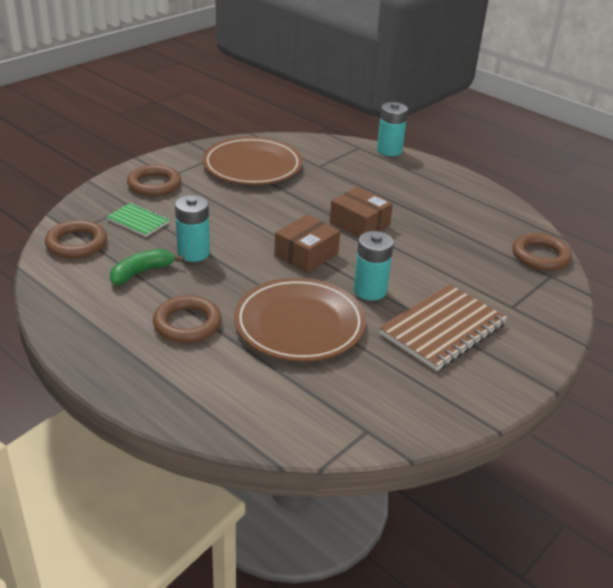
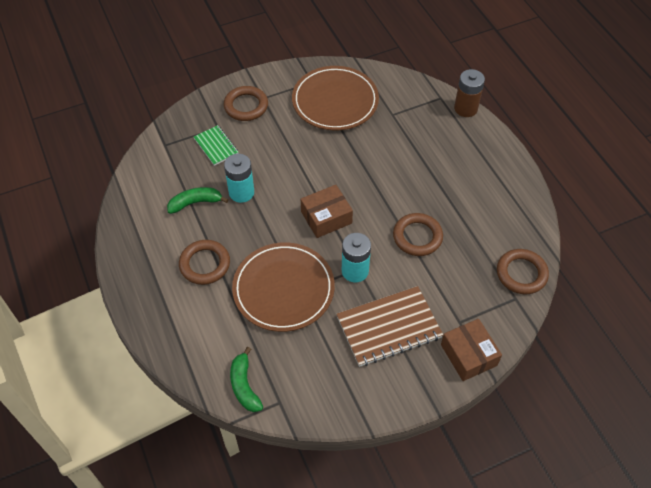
camera: 25 degrees right, 20 degrees up
brown ring [45,220,107,258] -> brown ring moved to [393,213,443,256]
brown box [330,187,393,237] -> brown box moved to [441,319,502,381]
turquoise battery [377,102,408,156] -> brown battery [454,69,485,117]
none -> green banana [230,347,263,412]

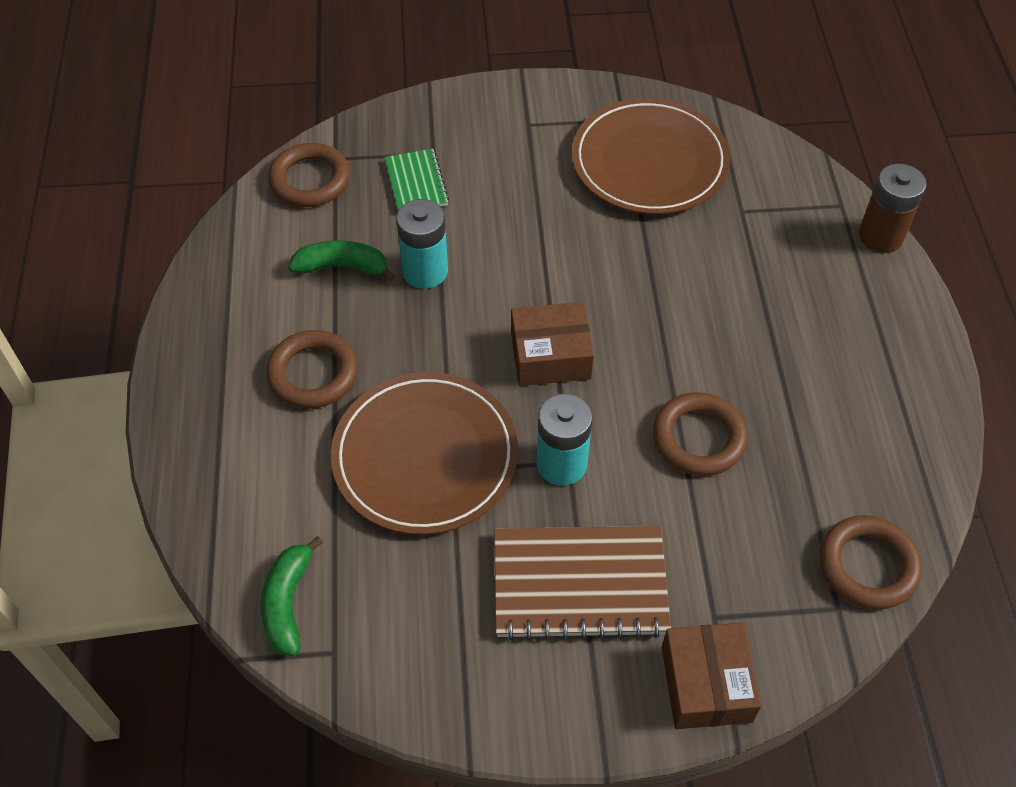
camera: 20 degrees right, 0 degrees up
brown ring [224,86,268,121] -> brown ring moved to [268,143,350,207]

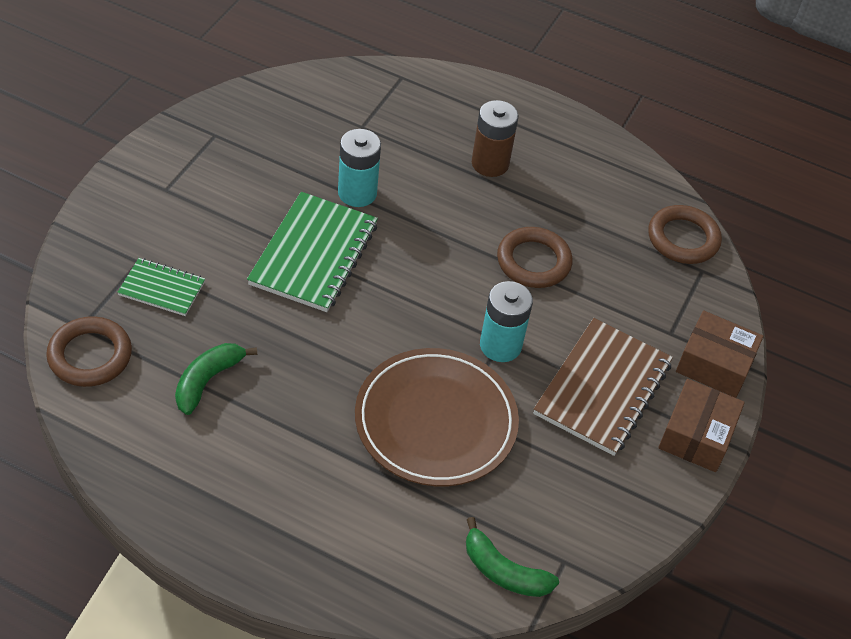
camera: 65 degrees left, 5 degrees down
brown ring [266,330,358,409] -> none
turquoise battery [396,199,448,289] -> turquoise battery moved to [338,129,381,207]
brown box [511,302,594,386] -> brown box moved to [658,379,745,472]
brown plate [572,98,730,214] -> none
brown battery [859,164,926,253] -> brown battery moved to [472,100,518,177]
none -> green notebook [247,192,378,312]

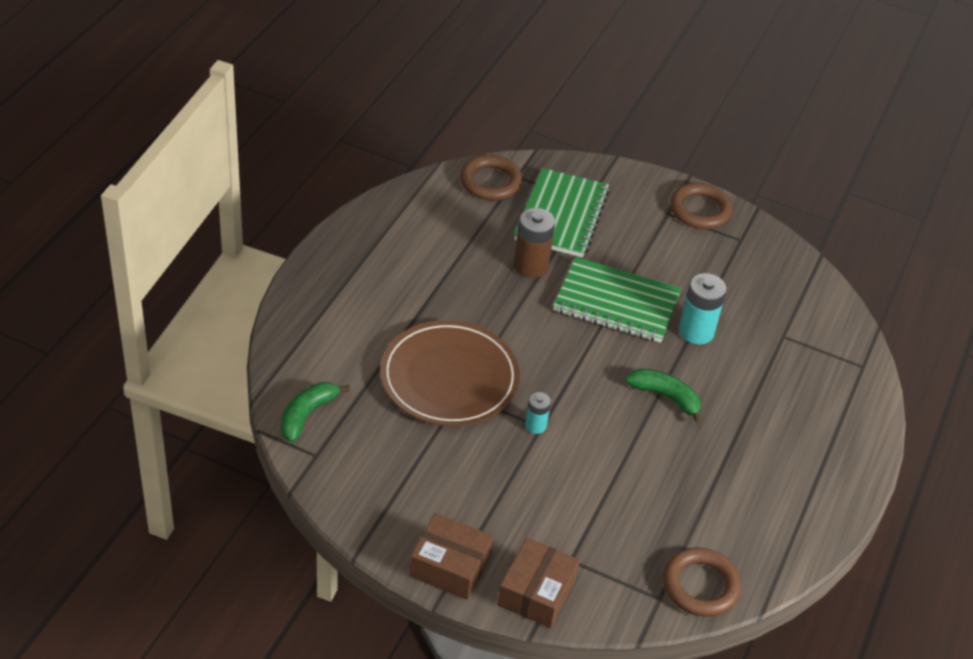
camera: 90 degrees right, 5 degrees down
green notebook [117,258,205,316] -> green notebook [514,168,610,258], size x1.83
green banana [175,343,257,415] -> green banana moved to [625,369,702,424]
brown battery [472,100,518,177] -> brown battery moved to [514,208,555,278]
turquoise battery [480,281,533,362] -> turquoise battery [525,392,551,434], size x0.56
brown ring [497,227,573,288] -> brown ring moved to [670,183,733,229]
brown notebook [534,318,673,456] -> none

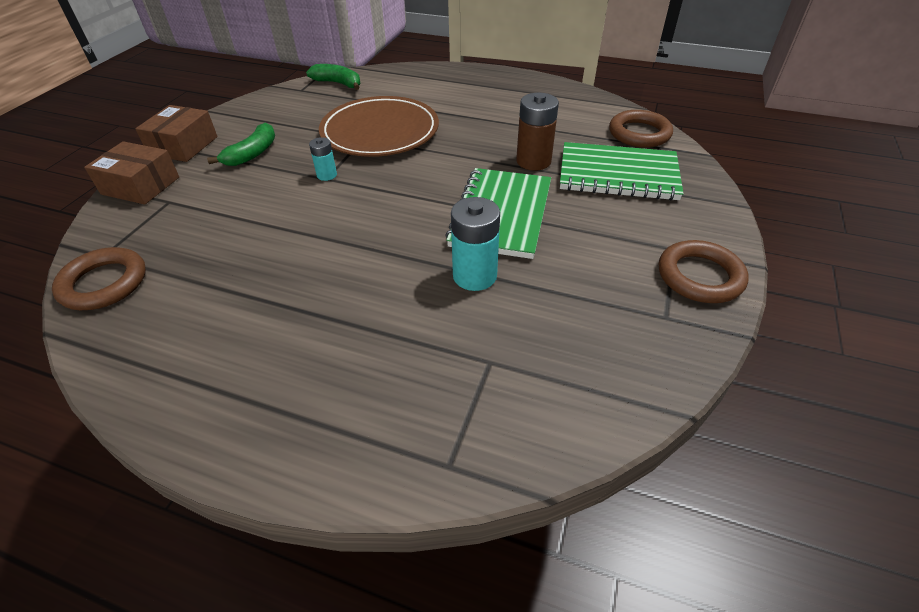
camera: 90 degrees right, 0 degrees up
green banana [625,369,702,424] -> green banana moved to [207,123,275,166]

